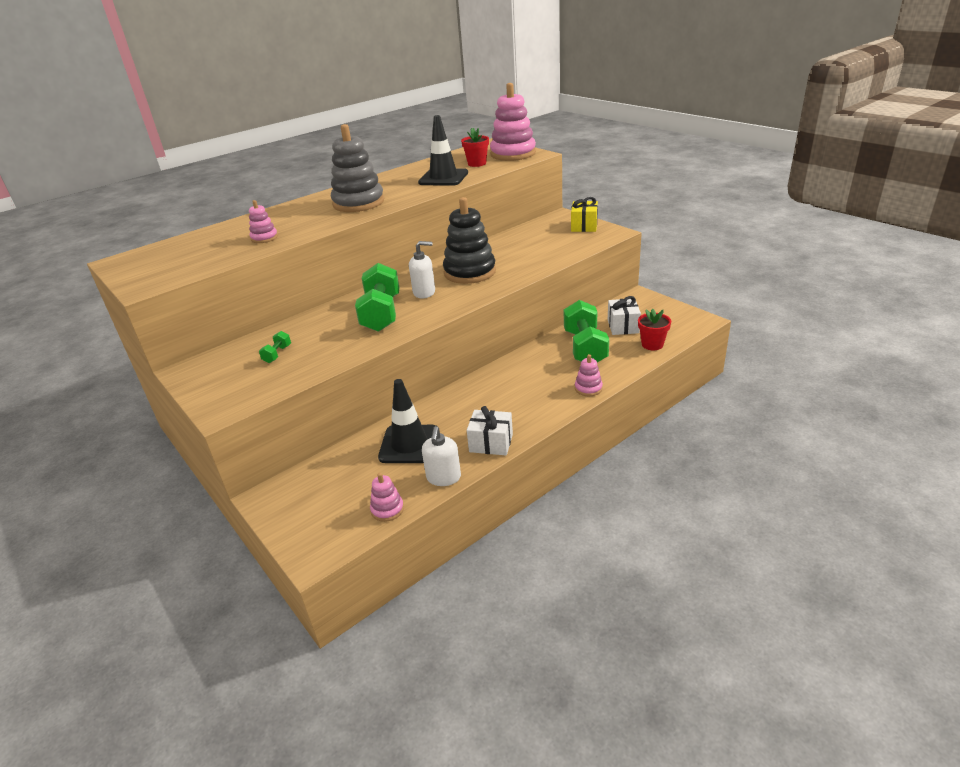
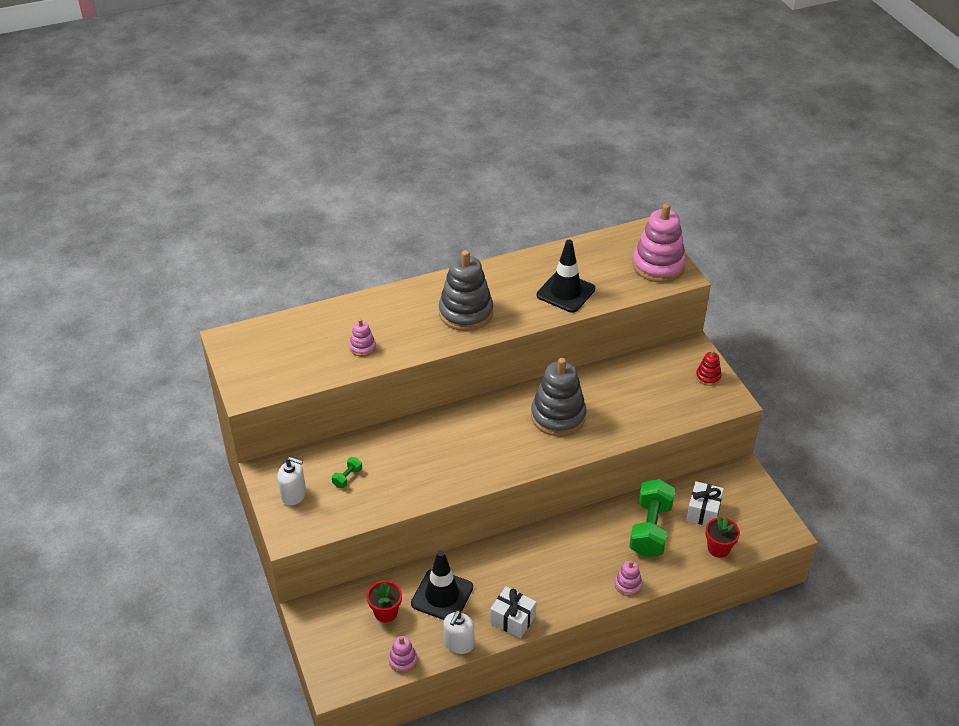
camera: 15 degrees right, 10 degrees up
green dumbbell [355,263,399,332] -> none
white soap dispenser [409,241,435,298] -> white soap dispenser moved to [277,457,306,506]
black stacking toy [443,197,496,284] -> grey stacking toy [531,358,587,436]
red flower pot [461,128,489,167] -> red flower pot moved to [367,581,402,623]
yellow gift [571,197,598,232] -> red stacking toy [696,350,721,386]

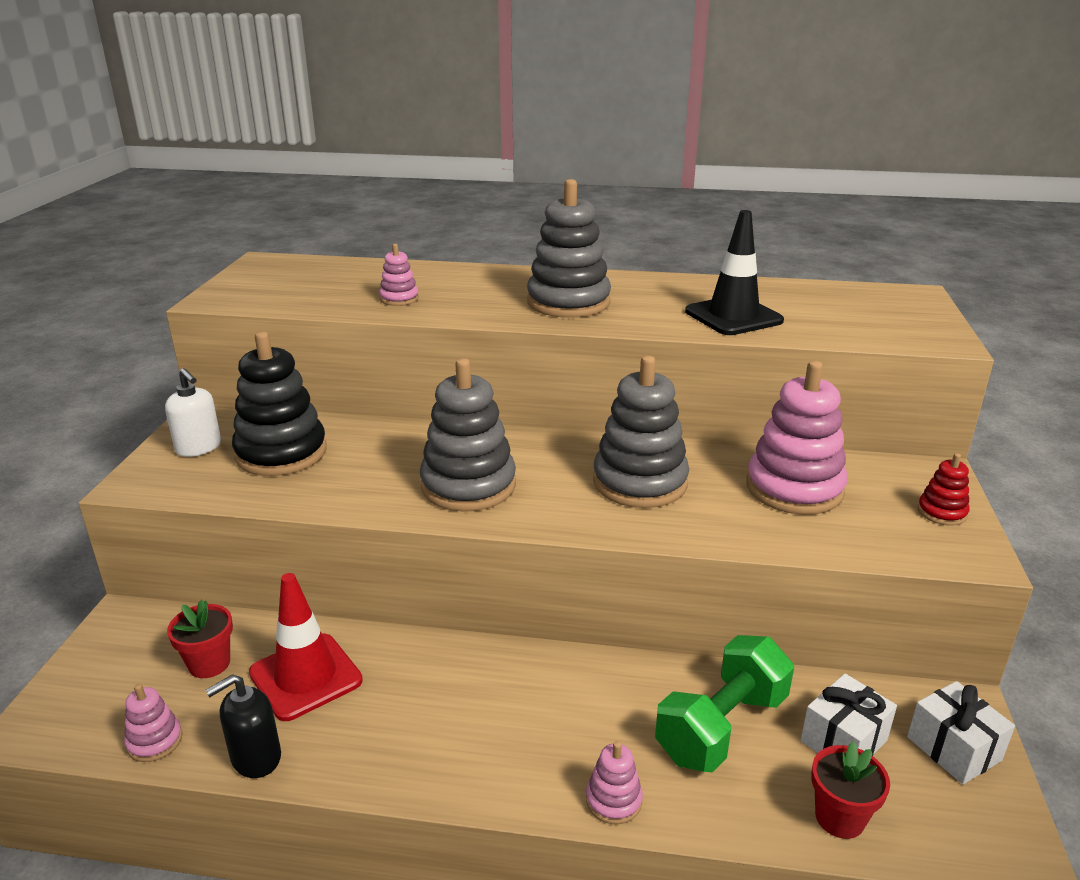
camera: 30 degrees right, 15 degrees down
green dumbbell [332,457,362,488] -> black stacking toy [232,331,327,476]
black traffic cone [411,550,473,620] -> red traffic cone [249,573,363,721]
white soap dispenser [444,610,474,654] -> black soap dispenser [206,674,281,778]
white gift [490,587,537,639] -> white gift moved to [907,681,1015,784]
pink stacking toy [632,204,686,282] -> pink stacking toy moved to [746,361,848,515]
none -> grey stacking toy [420,358,516,512]

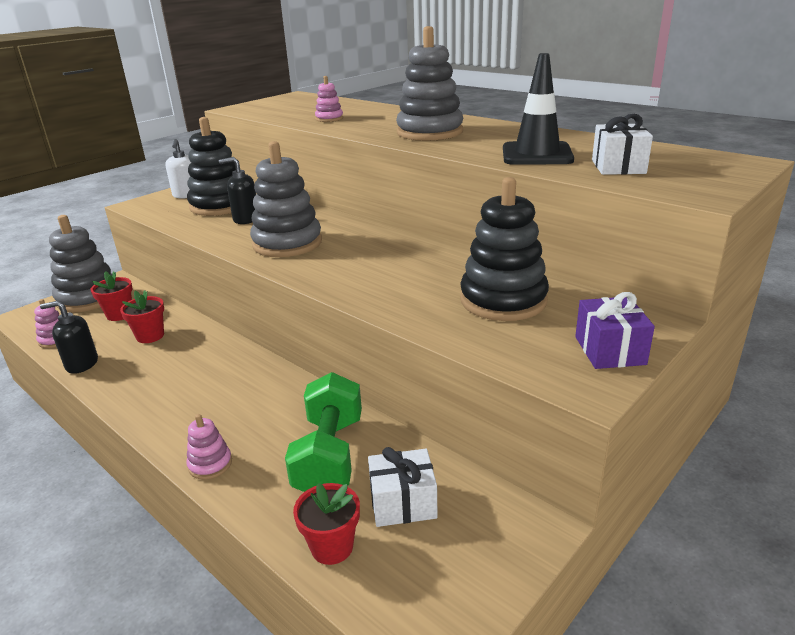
camera: 35 degrees right, 0 degrees up
red traffic cone [249,573,363,721] -> red flower pot [120,290,164,343]
grey stacking toy [593,355,689,508] -> grey stacking toy moved to [49,215,113,312]
green dumbbell [655,635,794,772] -> green dumbbell turned 75 degrees counterclockwise [285,372,362,492]
pink stacking toy [746,361,848,515] -> black stacking toy [460,177,549,321]
white gift [907,681,1015,784] -> white gift moved to [592,114,653,175]
red stacking toy [918,453,969,526] -> purple gift [575,292,655,369]
none -> black soap dispenser [219,157,256,224]

